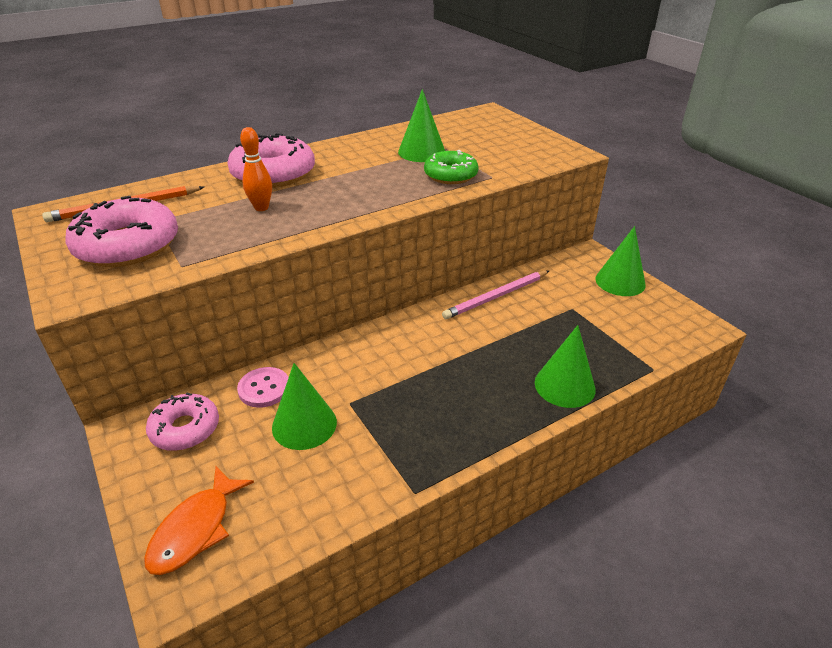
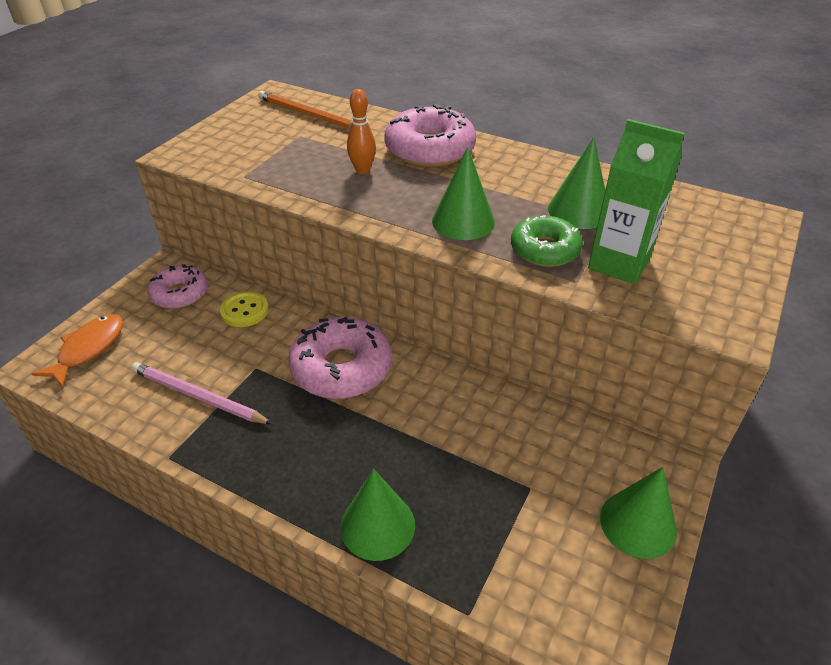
camera: 60 degrees right, 5 degrees up
pink donut [65,196,178,267] -> pink donut moved to [288,317,391,399]
orange fish [144,466,254,575] -> orange fish turned 120 degrees clockwise [32,314,123,387]
pink button [237,367,289,408] -> yellow button [220,291,269,327]
green cone [272,363,337,450] -> green cone moved to [432,147,495,240]
pink pencil [442,271,549,319] -> pink pencil moved to [131,362,272,424]
none -> green carton [588,119,685,284]

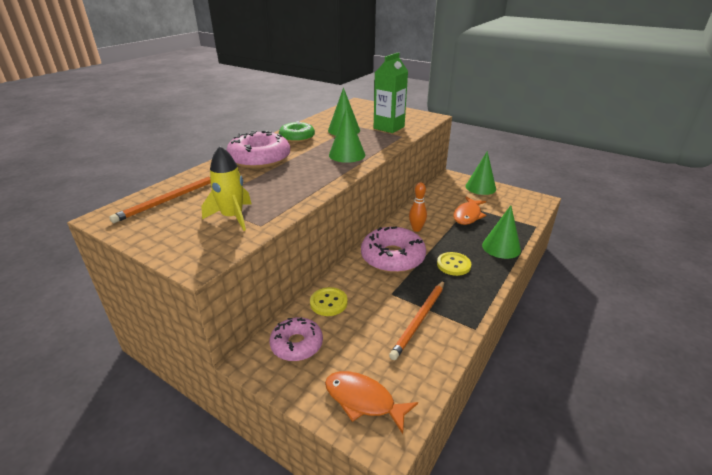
camera: 85 degrees left, 10 degrees down
pink pencil [131,362,272,424] -> orange pencil [389,280,445,360]
orange bowling pin [347,89,376,174] -> orange bowling pin moved to [409,182,427,232]
green donut [511,215,583,267] -> green donut moved to [279,121,315,143]
none -> yellow rocket [201,146,252,231]
none -> yellow button [437,252,471,276]
none -> orange fish [454,197,487,225]

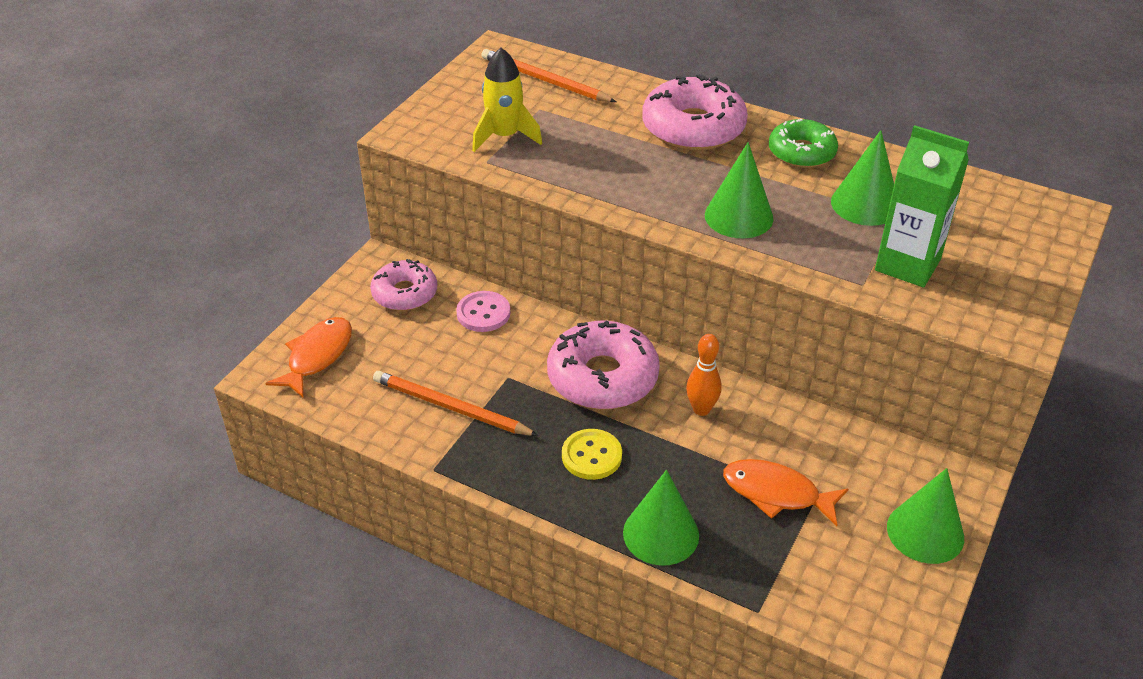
camera: 85 degrees right, 10 degrees up
yellow button [310,287,348,316] -> pink button [456,291,510,332]

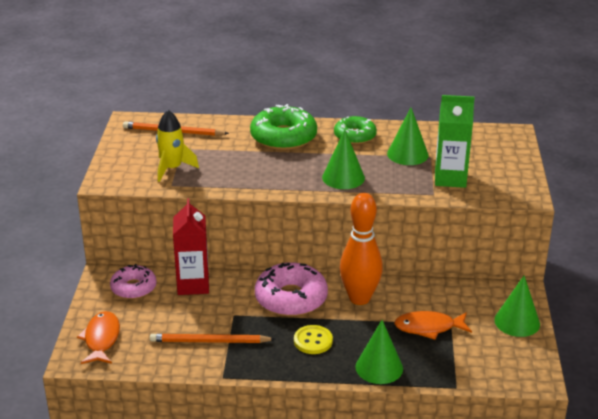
camera: 25 degrees left, 10 degrees down
pink button [456,291,510,332] -> red carton [173,198,209,295]
pink donut [642,74,748,151] -> green donut [250,104,317,150]
orange bowling pin [686,334,722,416] -> orange bowling pin [340,193,383,305], size x1.92

